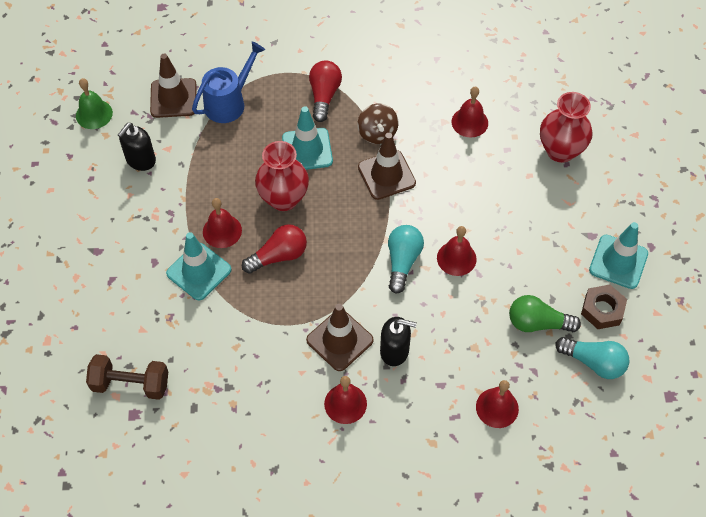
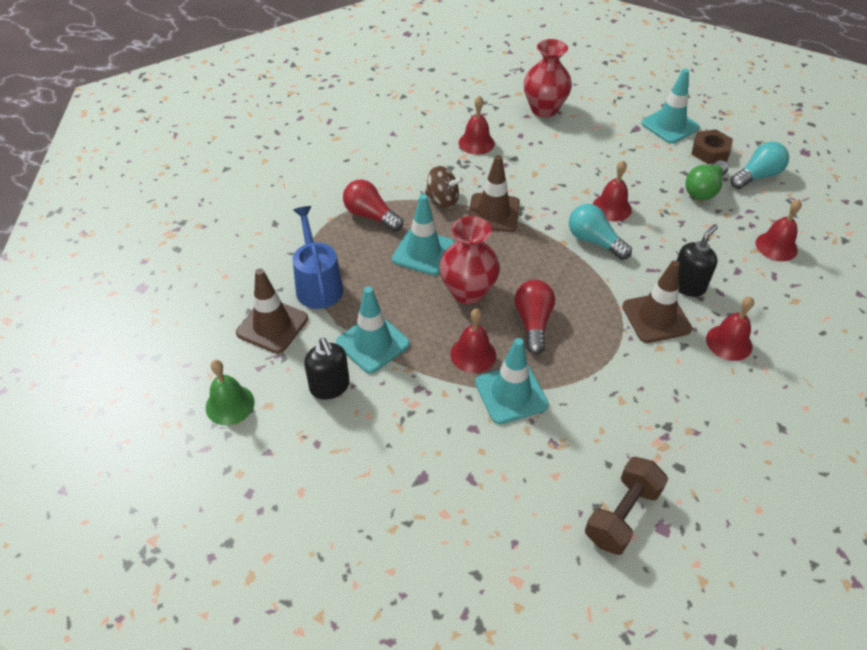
camera: 60 degrees left, 10 degrees down
none -> turquoise traffic cone [336,286,410,373]

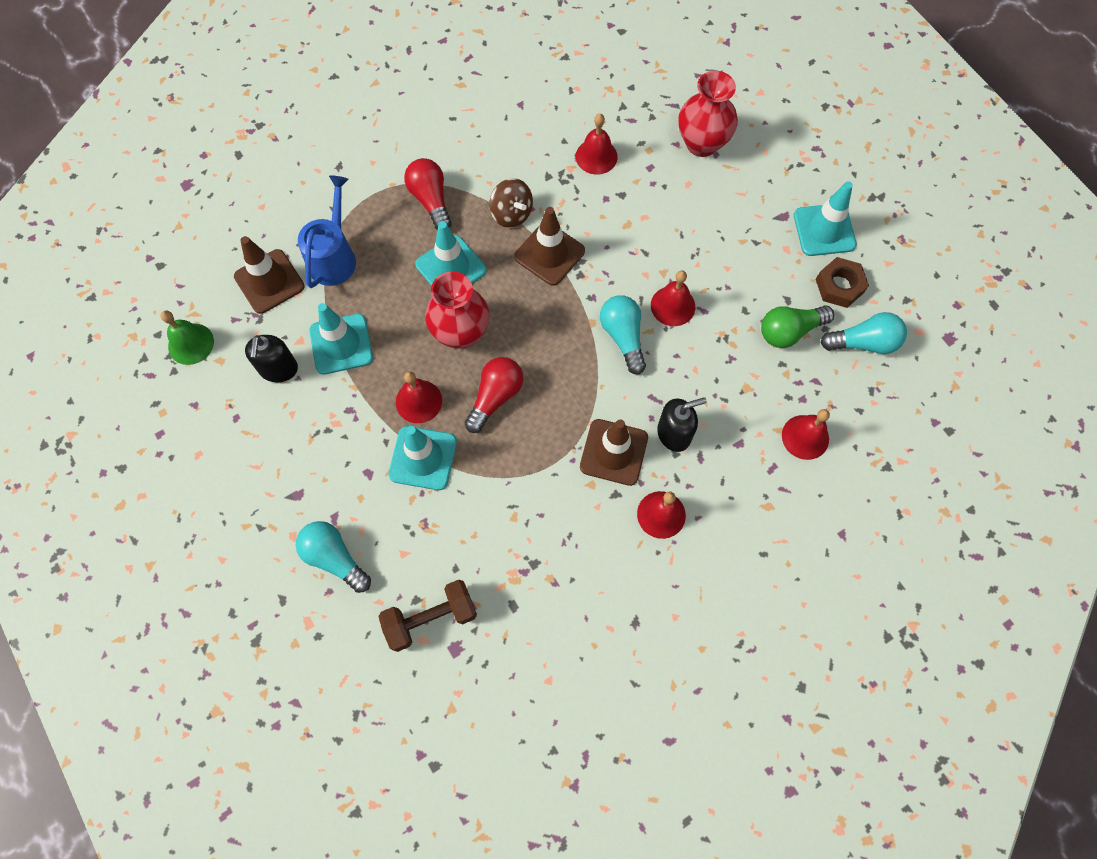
camera: 30 degrees right, 20 degrees up
none -> turquoise light bulb [296,521,371,593]

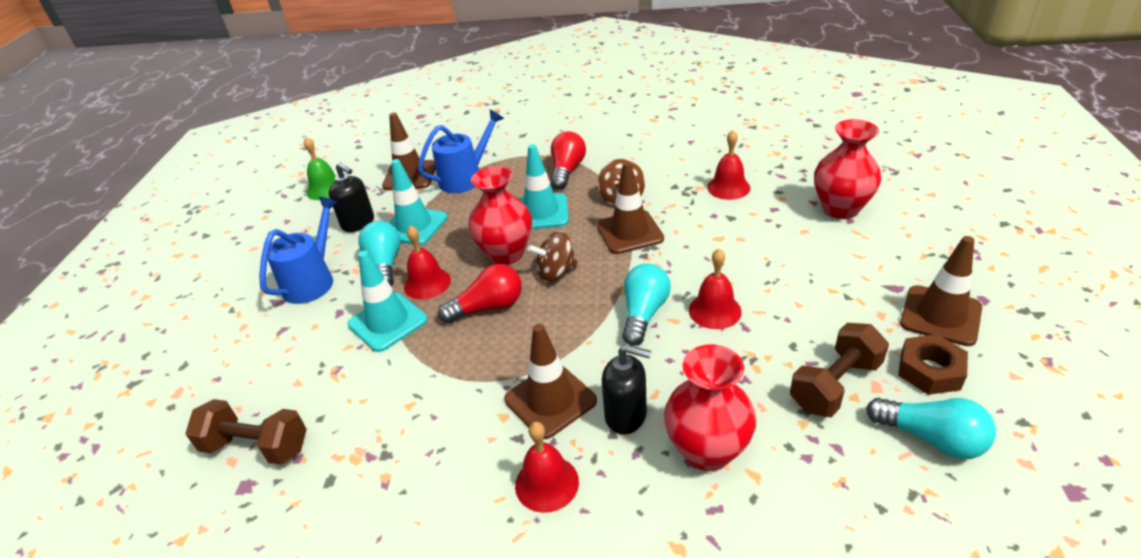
camera: 40 degrees right, 30 degrees down
black soap dispenser [245,335,298,383] -> black soap dispenser turned 90 degrees counterclockwise [329,162,374,232]
turquoise light bulb [296,521,371,593] -> turquoise light bulb moved to [358,221,401,287]
green light bulb [761,306,834,348] -> brown dumbbell [790,323,889,417]
red bell [782,409,830,460] -> none
turquoise traffic cone [794,181,857,256] -> brown traffic cone [900,236,982,346]
none -> blue watering can [259,197,339,304]
none -> brown spinning top [528,231,578,282]
none -> red vase [664,344,756,471]

